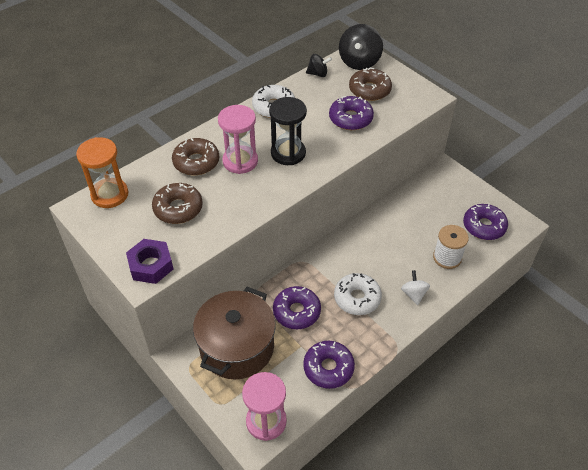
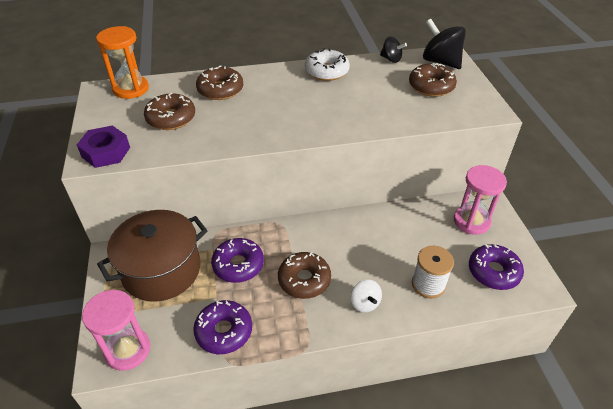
camera: 30 degrees right, 5 degrees down
pink hourglass [218,105,258,174] -> pink hourglass moved to [454,165,507,235]
black hourglass [269,97,307,165] -> none
purple donut [329,96,374,130] -> none
white donut [334,273,382,315] -> brown donut [278,252,331,299]
black spinning top [339,24,383,70] -> black spinning top turned 90 degrees clockwise [423,19,466,69]
white spinning top [401,270,430,305] -> white spinning top turned 135 degrees clockwise [351,280,382,313]

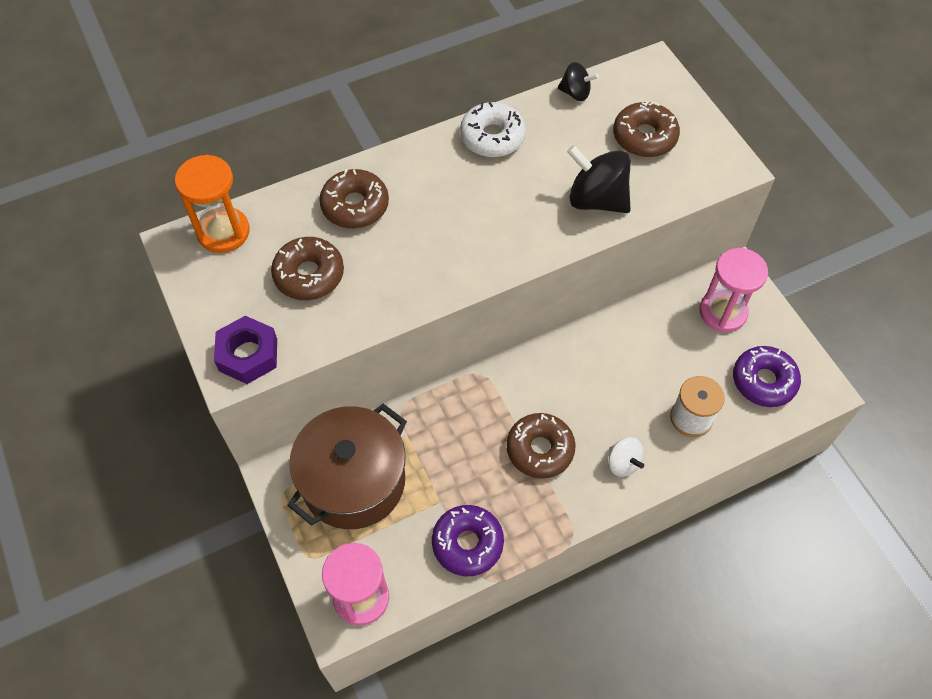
camera: 15 degrees left, 15 degrees up
purple donut [211,238,264,283] -> none
black spinning top [423,19,466,69] -> black spinning top moved to [567,145,631,213]

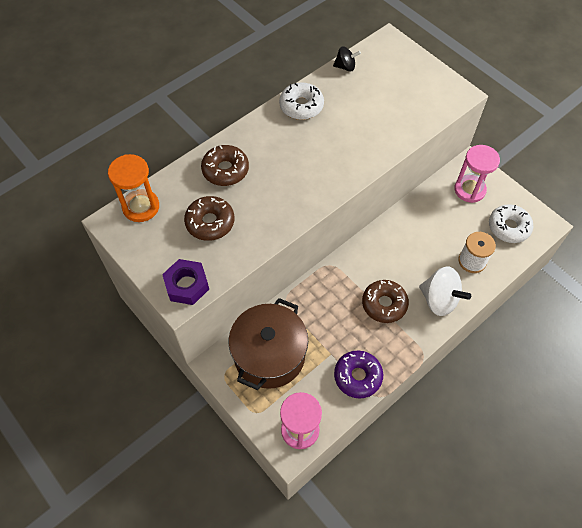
camera: 15 degrees left, 0 degrees up
black spinning top [567,145,631,213] -> none
white spinning top [608,437,644,477] -> white spinning top [419,267,471,316], size x1.77
brown donut [613,102,680,157] -> none
purple donut [733,346,801,407] -> white donut [489,204,533,243]

